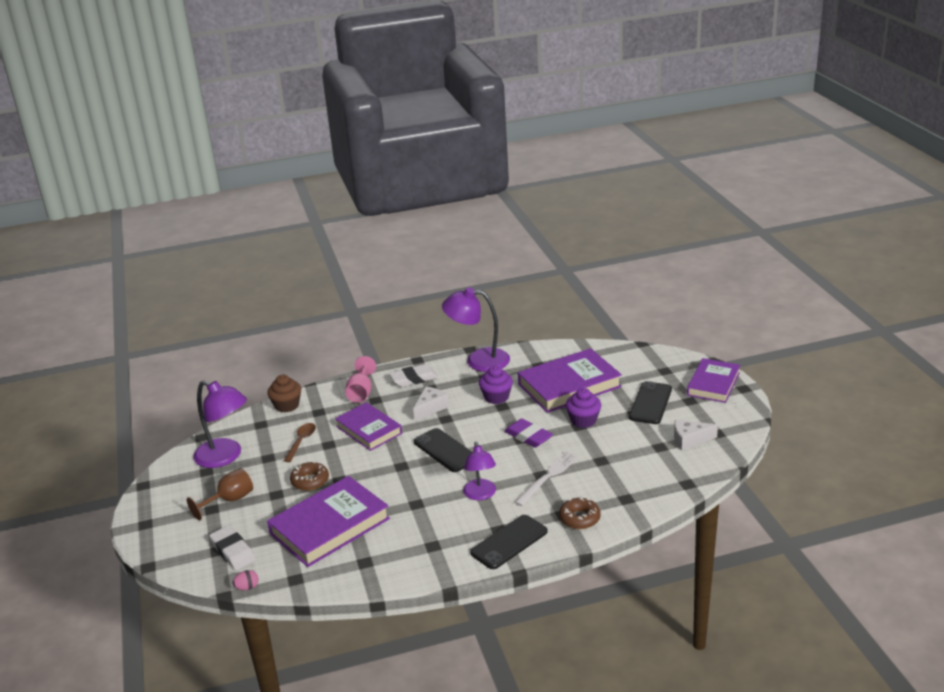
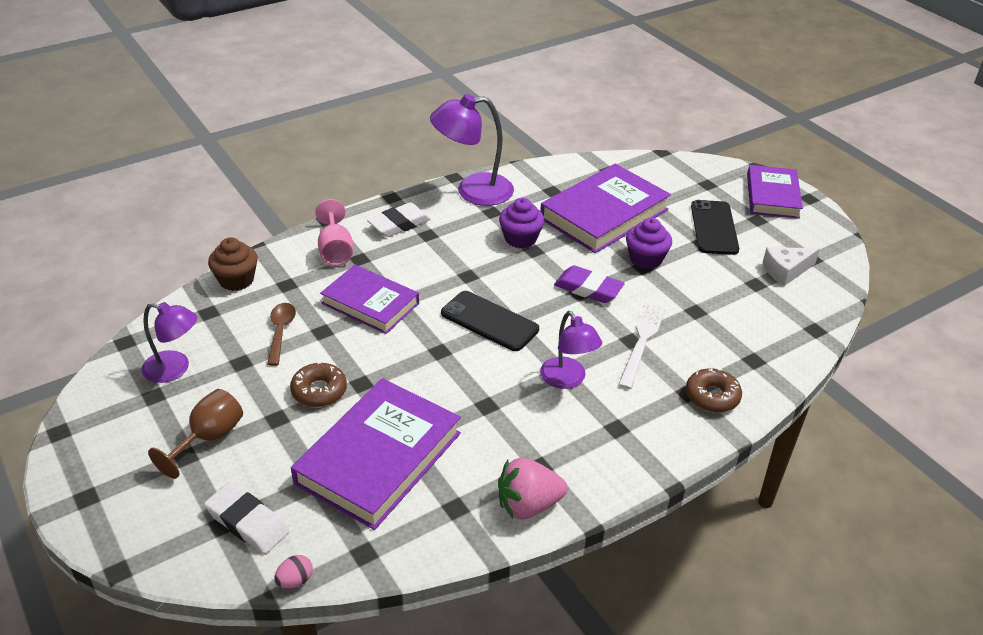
camera: 20 degrees left, 10 degrees up
purple lamp [193,381,247,468] -> purple lamp [142,302,197,383], size x0.65
white cheese [413,386,449,421] -> none
black phone [470,515,548,569] -> none
none -> pink strawberry [498,458,567,519]

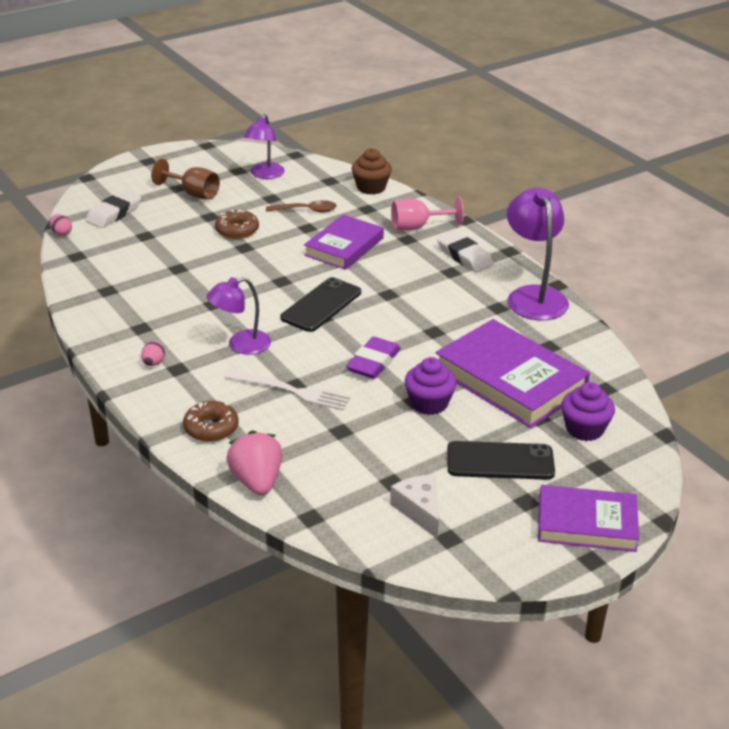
camera: 90 degrees right, 5 degrees down
purple book [291,378,461,530] -> none
pink strawberry [498,458,567,519] -> pink strawberry moved to [226,430,282,495]
purple cupcake [499,198,544,248] -> purple cupcake moved to [561,382,615,441]
none -> pink egg [141,341,165,366]

